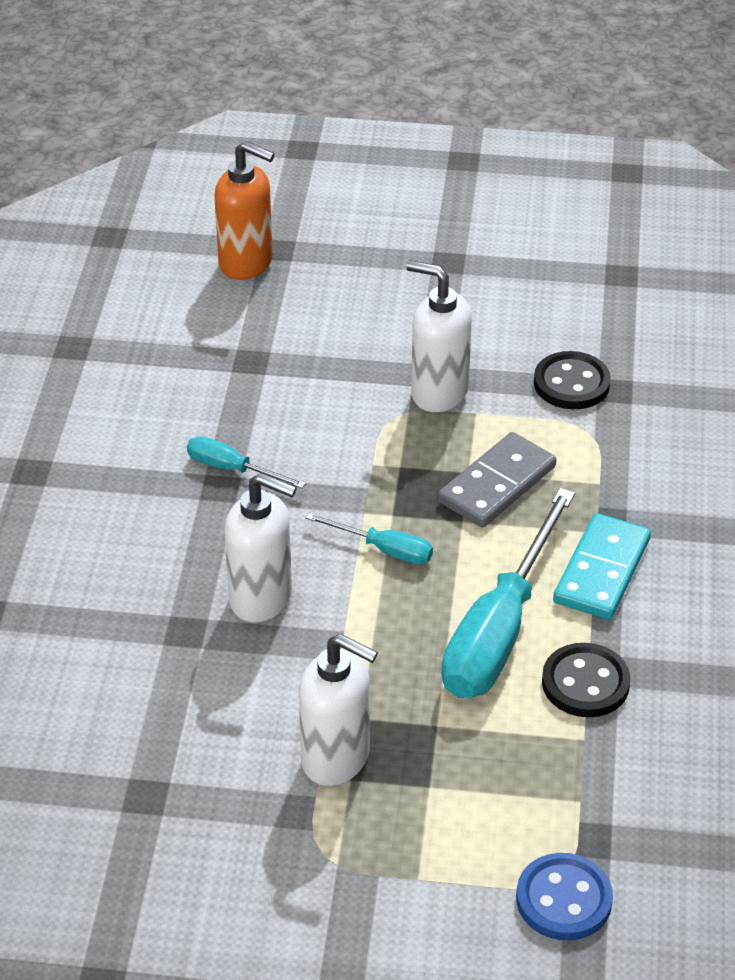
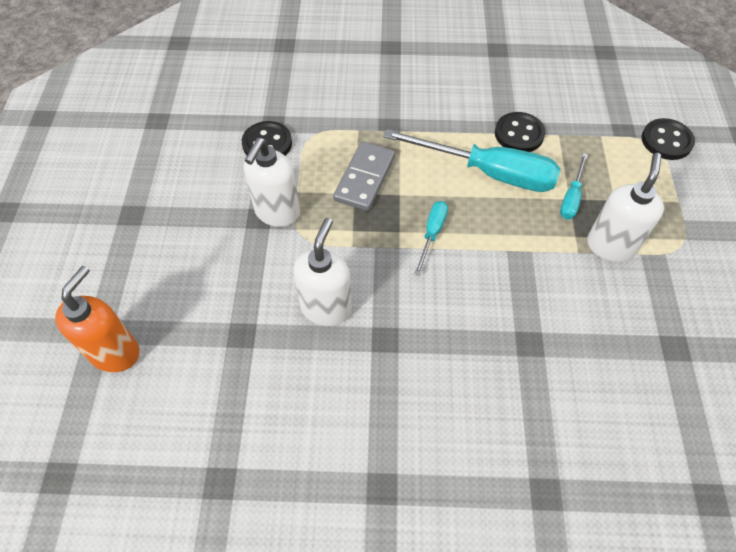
camera: 95 degrees left, 15 degrees up
turquoise screwdriver [187,436,306,488] -> turquoise screwdriver moved to [560,153,588,219]
white soap dispenser [224,473,297,623] -> white soap dispenser moved to [293,218,352,326]
grey domino [438,432,556,528] -> grey domino turned 75 degrees clockwise [333,141,395,211]
blue button [516,853,613,940] -> black button [642,118,695,160]
turquoise domino [553,513,651,620] -> none

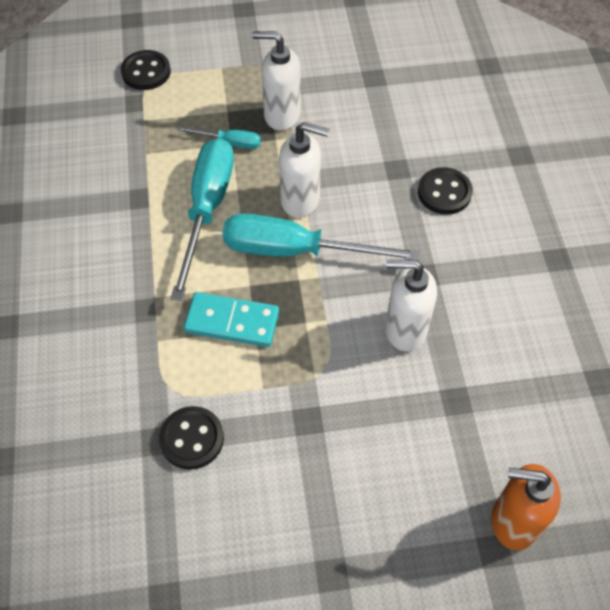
camera: 100 degrees left, 0 degrees up
white soap dispenser [244,138,300,227] -> white soap dispenser moved to [279,122,329,218]
grey domino [333,141,395,211] -> turquoise domino [184,292,279,347]
turquoise screwdriver [414,201,448,276] -> turquoise screwdriver [223,213,420,261], size x2.10
black button [495,112,545,152] -> black button moved to [418,167,473,215]

